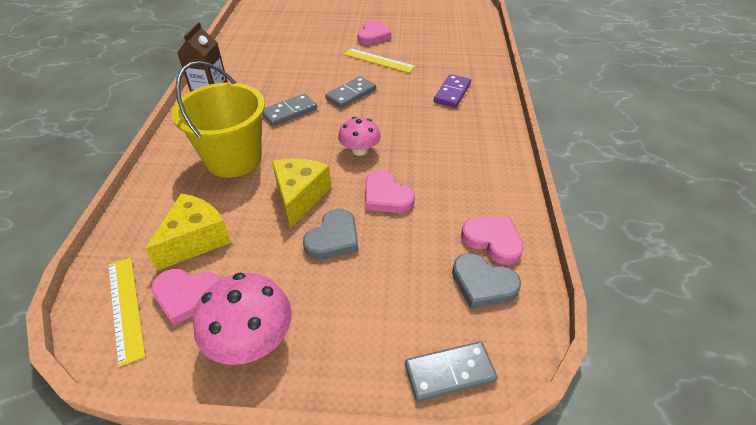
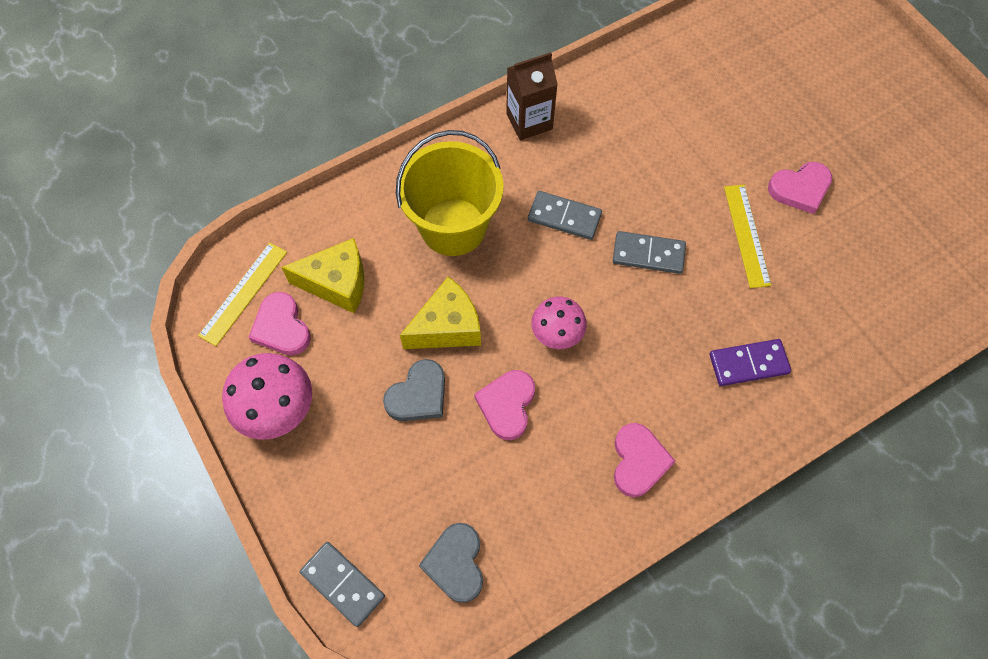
camera: 55 degrees right, 20 degrees up
grey heart [303,209,359,260] -> grey heart turned 45 degrees counterclockwise [383,359,445,421]
pink heart [461,217,524,265] -> pink heart moved to [614,423,676,497]

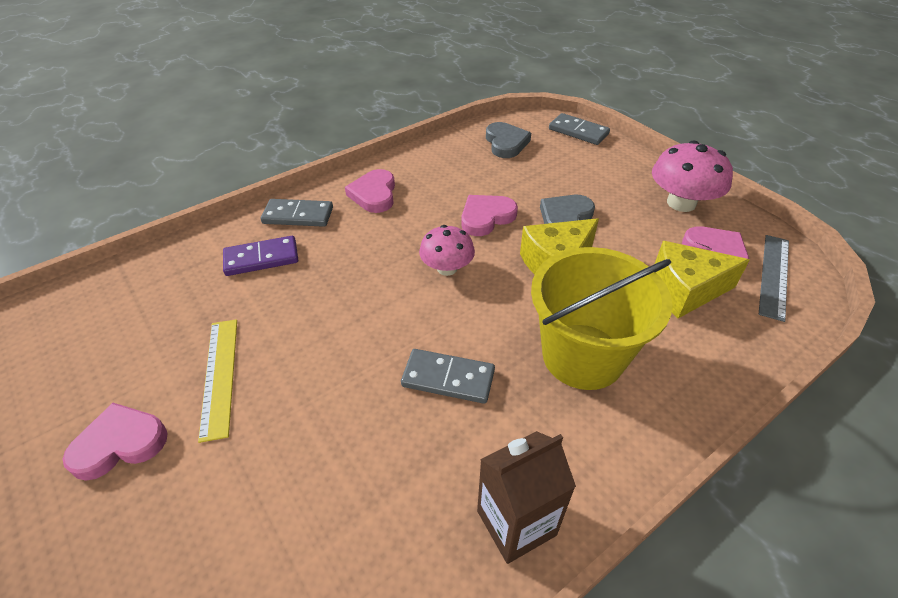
camera: 175 degrees right, 20 degrees down
yellow ruler [198,243,287,346] -> grey ruler [759,235,789,322]
pink heart [474,370,535,440] -> pink heart turned 135 degrees counterclockwise [461,195,518,236]
grey domino [613,231,686,274] -> grey domino moved to [261,199,333,227]

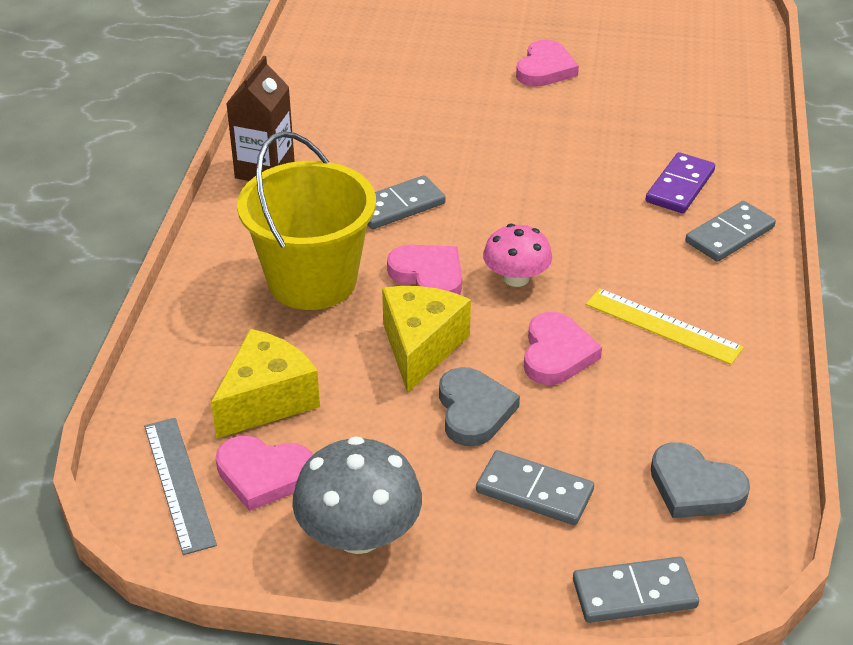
camera: 135 degrees right, 5 degrees down
yellow ruler [198,319,237,443] -> yellow ruler moved to [586,288,744,365]
pink heart [345,169,395,213] -> pink heart moved to [387,245,462,295]
pink mushroom [652,141,733,212] -> grey mushroom [292,436,422,554]
none -> grey domino [476,450,594,525]

